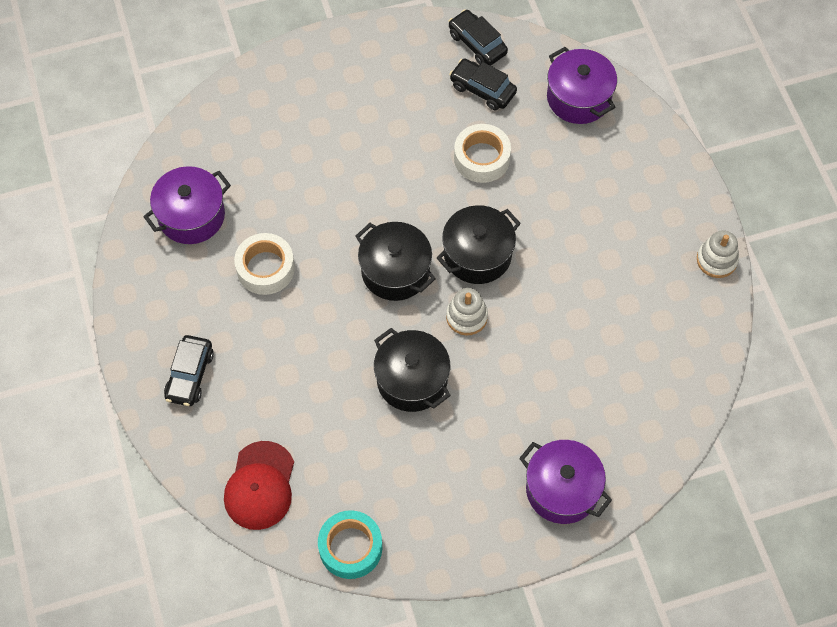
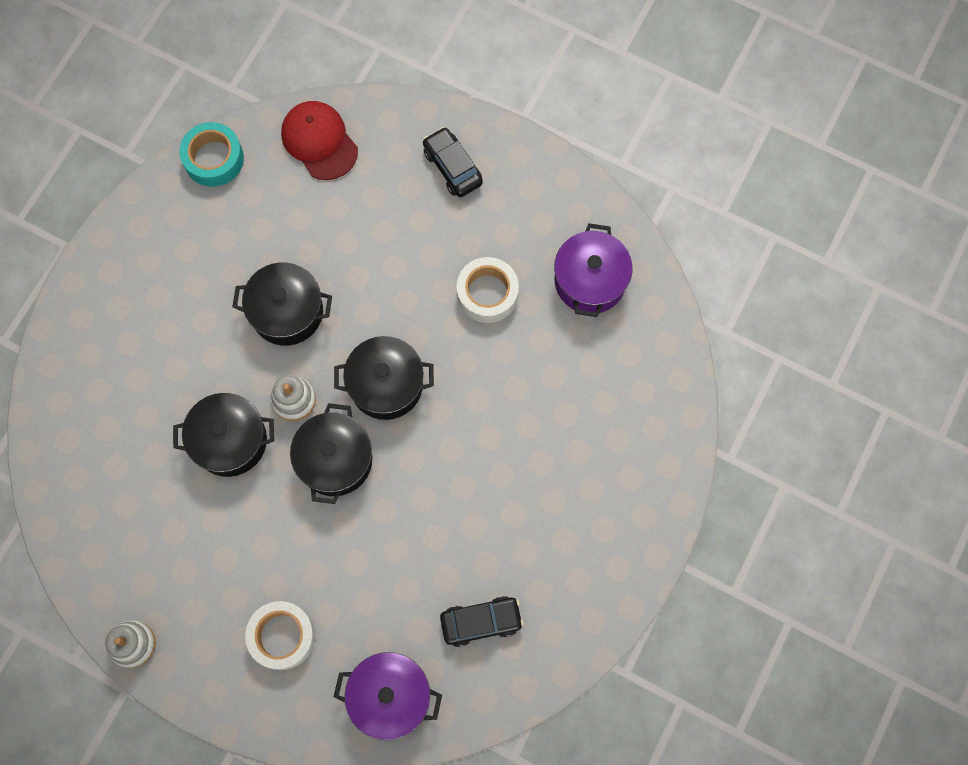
camera: 135 degrees right, 10 degrees up
black car [449,9,508,66] -> none
white tape [454,124,511,183] -> white tape moved to [245,601,315,670]
purple pot [519,440,612,524] -> none
none -> black pot [173,393,274,477]

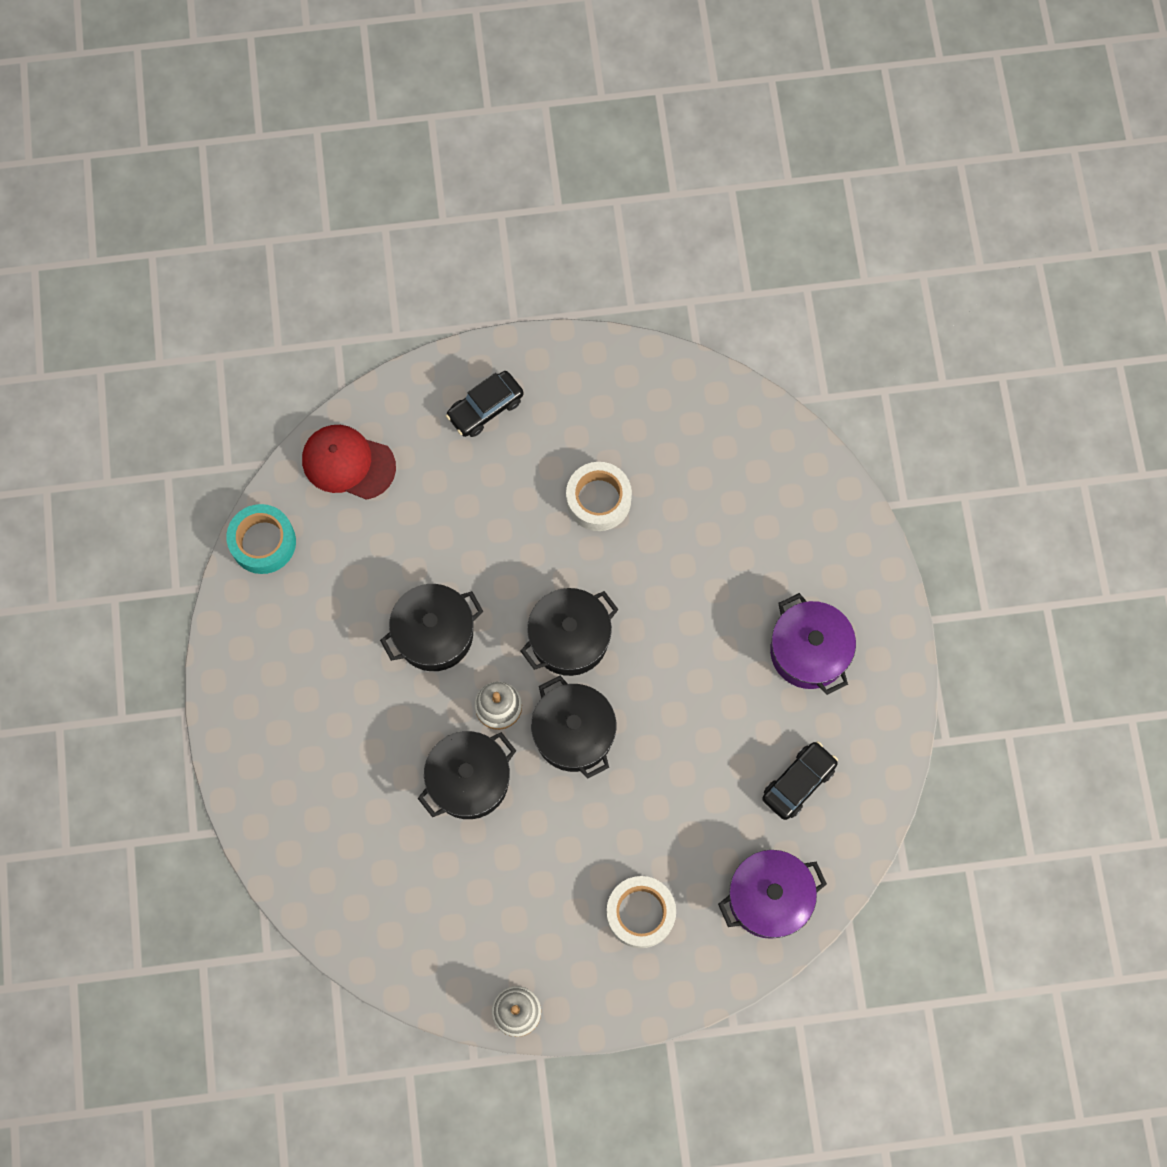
camera: 35 degrees left, 0 degrees up
black car [423,127,483,197] -> black car turned 60 degrees counterclockwise [446,371,524,437]
purple pot [554,223,633,317] -> purple pot moved to [770,593,856,695]

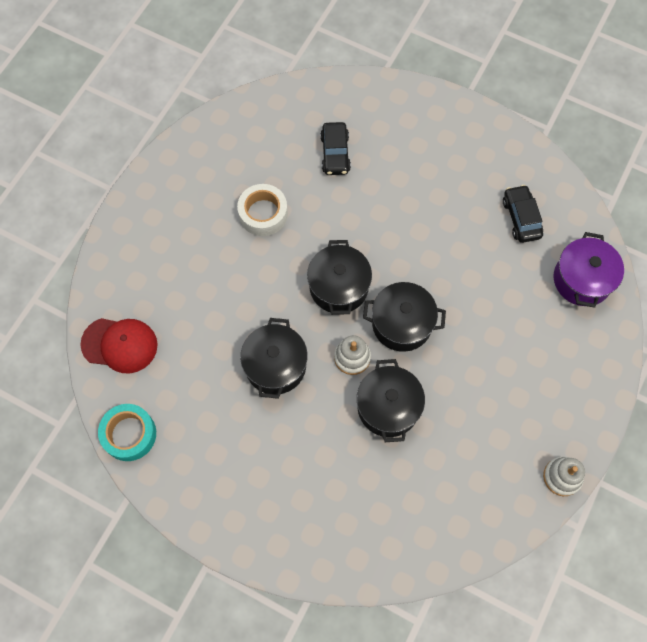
camera: 55 degrees left, 5 degrees down
red cap [302,425,396,500] -> red cap turned 135 degrees counterclockwise [80,318,158,374]
black car [446,371,524,437] -> black car moved to [320,122,351,175]
white tape [606,876,676,948] -> none
purple pot [770,593,856,695] -> none

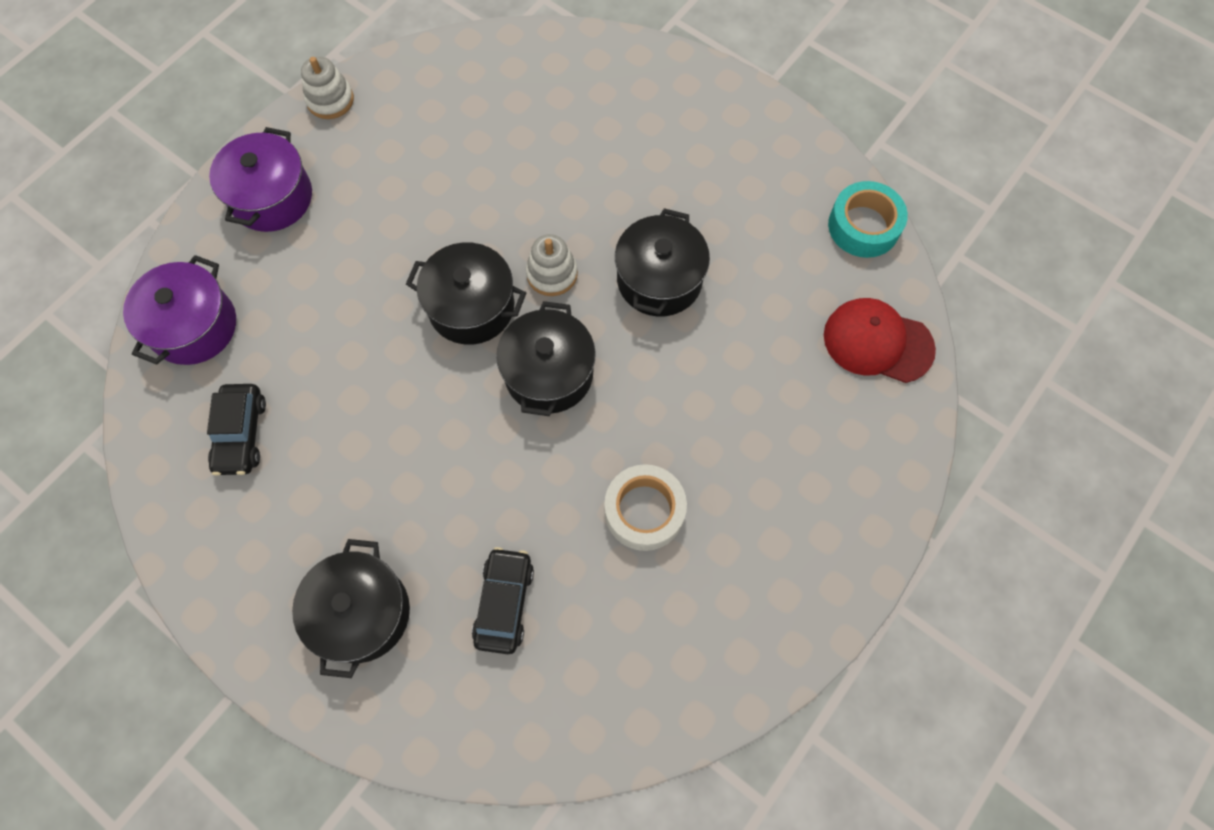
camera: 170 degrees left, 0 degrees up
black pot [357,359,425,442] -> black pot moved to [292,539,410,678]
none -> purple pot [209,127,312,232]

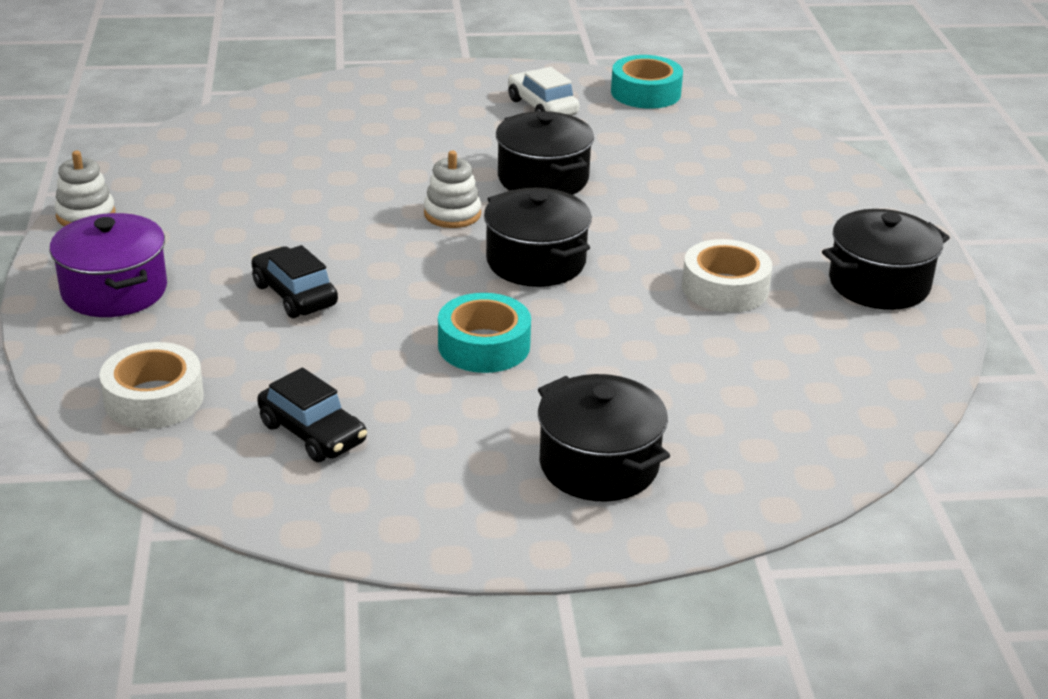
camera: 45 degrees left, 35 degrees down
purple pot [123,255,236,365] -> white tape [100,342,204,429]
black pot [406,242,526,345] -> black pot moved to [822,209,950,310]
black car [472,547,534,654] -> black car moved to [251,245,338,318]
red cap [824,298,936,383] -> none
none -> turquoise tape [438,293,531,373]
none -> white car [508,67,580,115]

